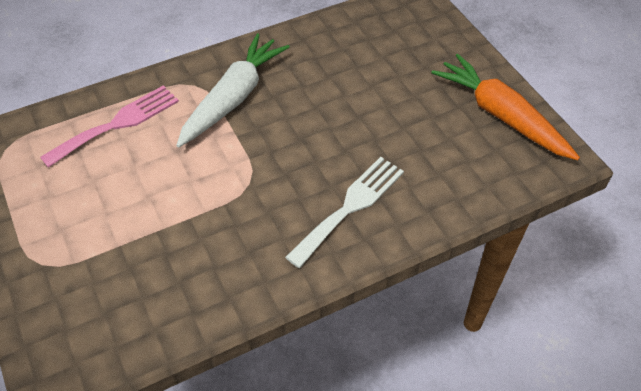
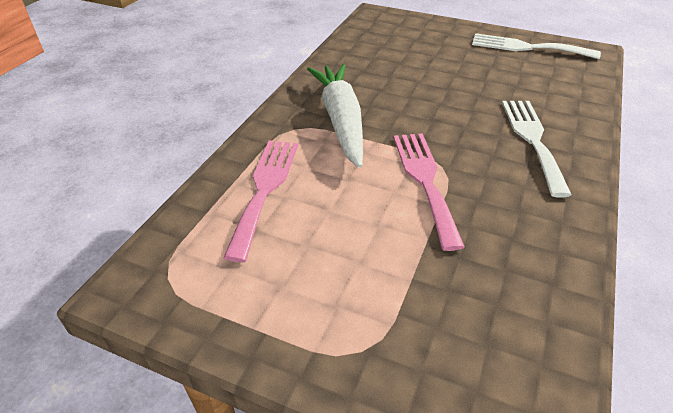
camera: 40 degrees left, 10 degrees down
orange carrot [431,54,580,160] -> white fork [472,33,601,59]
none -> pink fork [393,133,465,251]

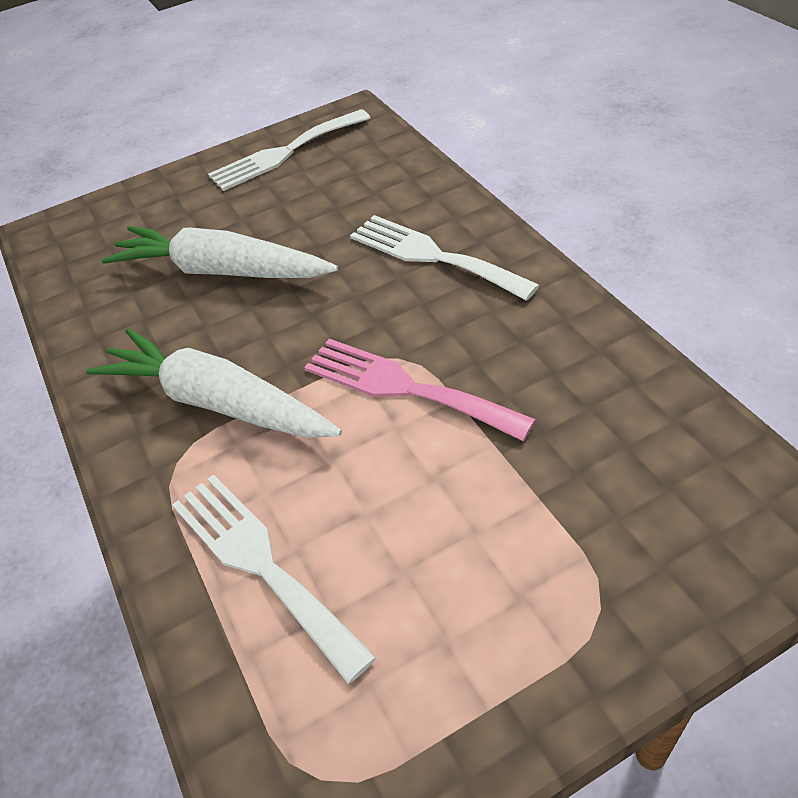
camera: 45 degrees left, 5 degrees up
pink fork [223,140,298,262] -> white fork [172,474,377,684]
none -> white carrot [102,226,338,278]

